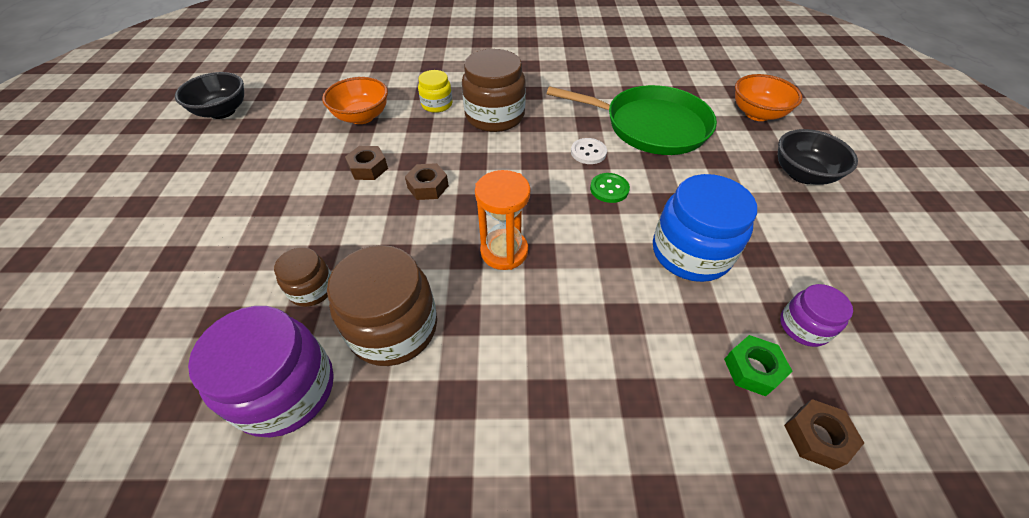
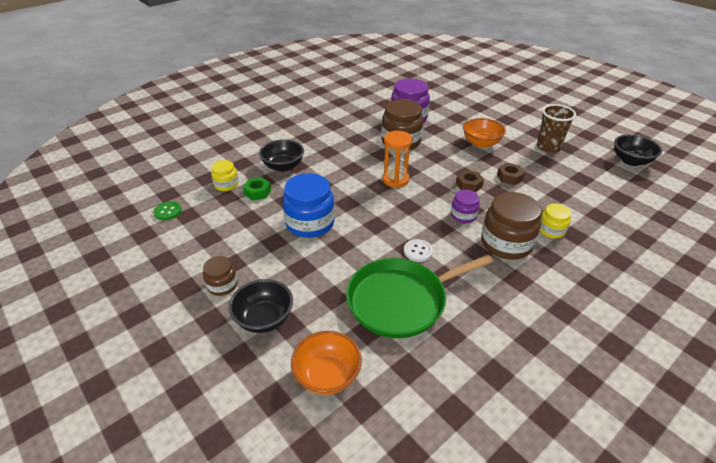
camera: 140 degrees right, 10 degrees down
brown jar [274,247,331,307] -> brown jar moved to [203,256,238,296]
orange bowl [322,77,388,124] -> orange bowl moved to [463,118,506,148]
green button [590,173,630,203] -> green button moved to [154,201,182,220]
purple jar [780,284,853,347] -> purple jar moved to [451,190,480,223]
brown nut [784,399,864,470] -> yellow jar [211,160,238,191]
none -> black bowl [259,139,304,172]
none -> brown cup [537,104,576,153]

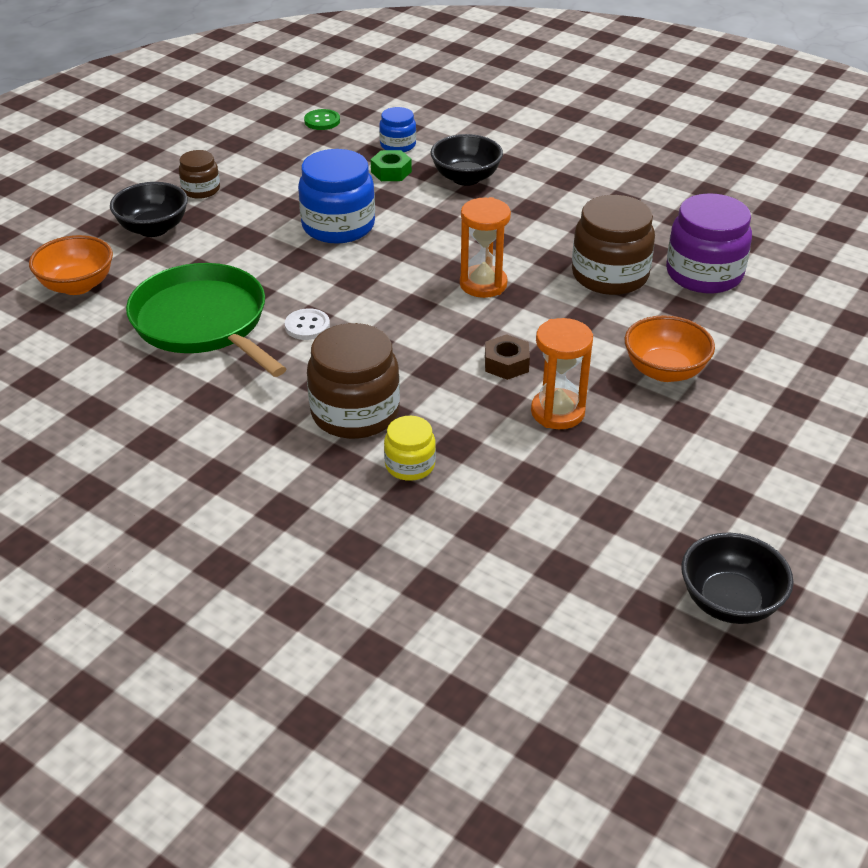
camera: 75 degrees right, 0 degrees up
yellow jar [211,160,238,191] -> blue jar [379,107,416,152]
purple jar [451,190,480,223] -> none
brown nut [497,163,525,185] -> orange hourglass [531,318,593,429]
brown cup [537,104,576,153] -> none

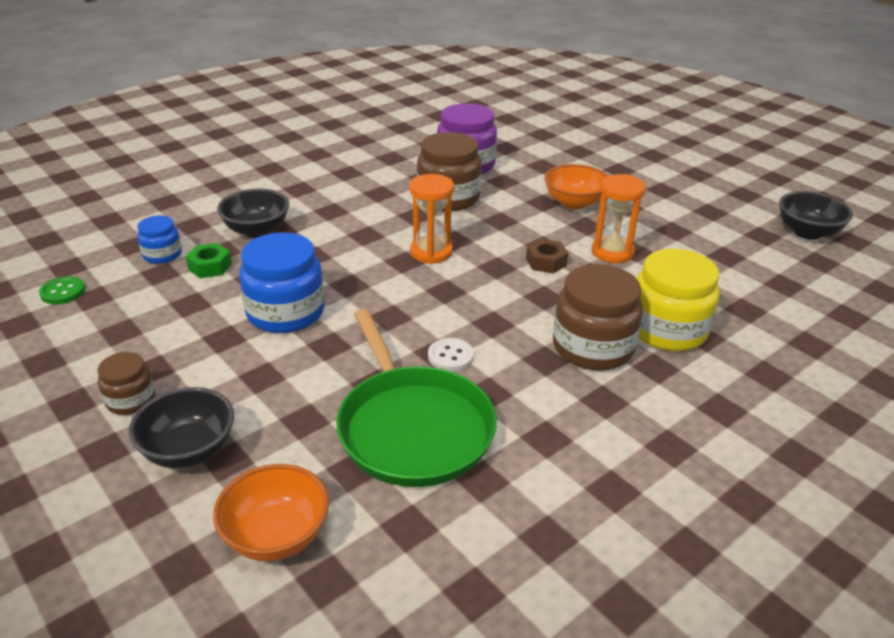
camera: 75 degrees left, 5 degrees down
green pan [126,263,286,377] -> green pan turned 90 degrees counterclockwise [336,309,497,487]
yellow jar [384,416,436,481] -> yellow jar [636,249,719,351], size x1.85

